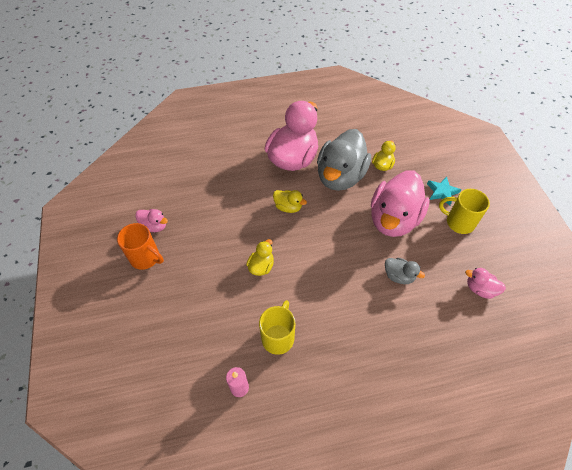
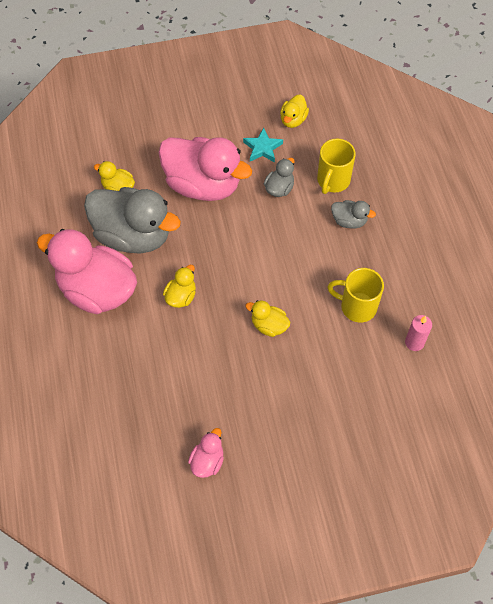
camera: 90 degrees left, 5 degrees up
orange mug [117,223,164,270] -> none
turquoise star [427,177,461,205] -> turquoise star moved to [243,128,283,163]
yellow mug [439,189,490,234] -> yellow mug moved to [317,139,356,194]
pink duck [465,268,506,299] -> yellow duck [280,94,309,128]
none -> grey duck [331,200,376,228]

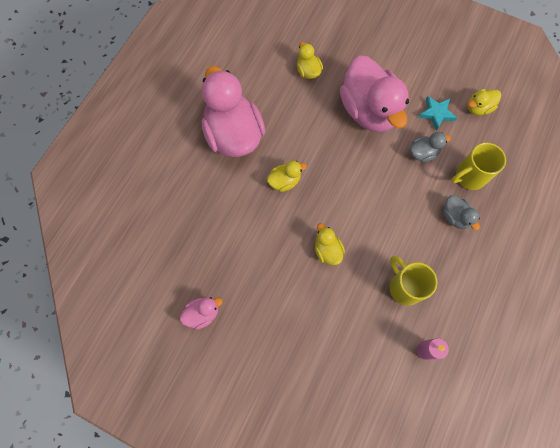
camera: 40 degrees right, 10 degrees up
grey duck [84,187,181,253] -> none

